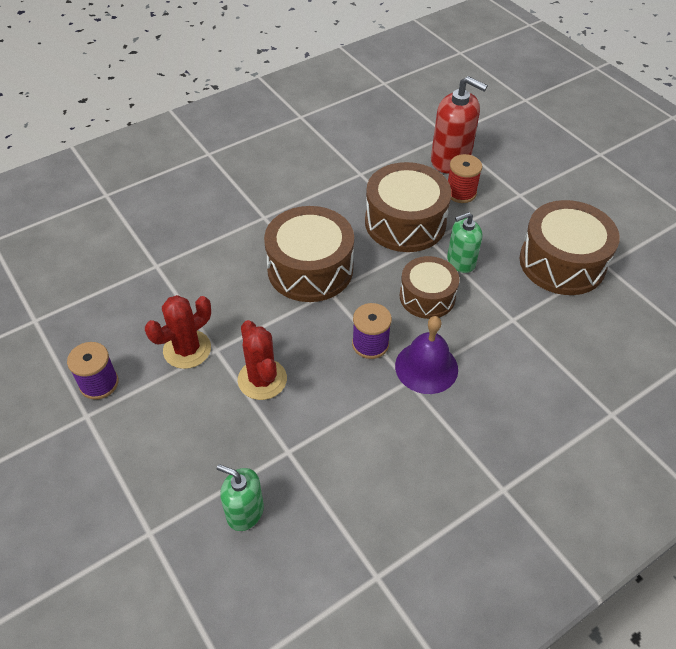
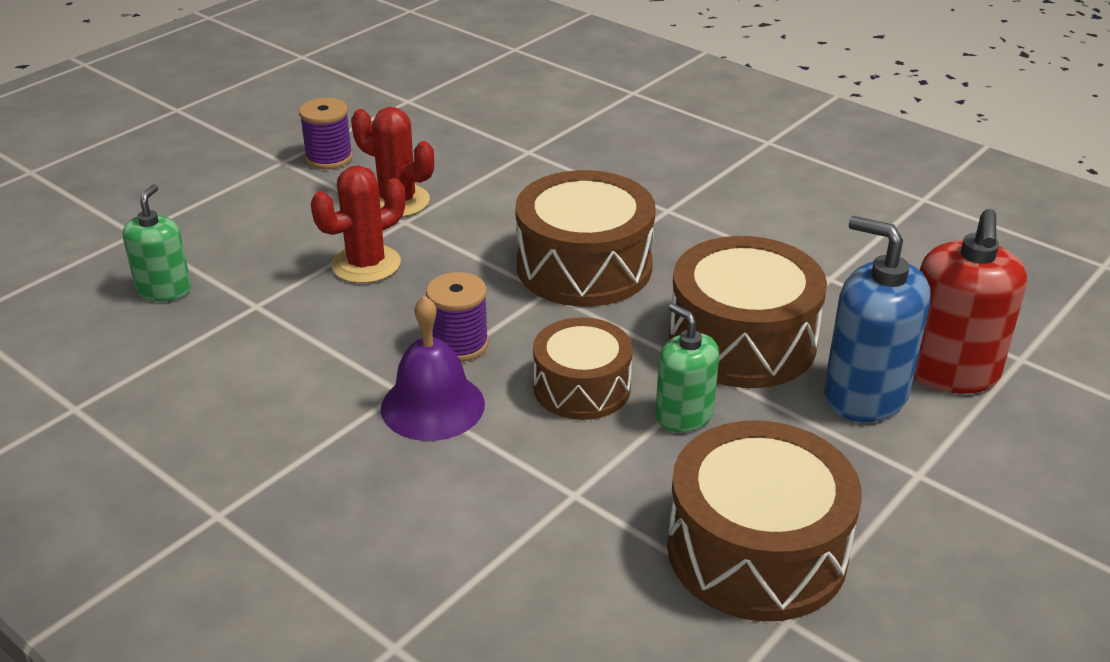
camera: 75 degrees right, 15 degrees down
red spool [448,154,482,203] -> blue soap dispenser [824,216,931,422]

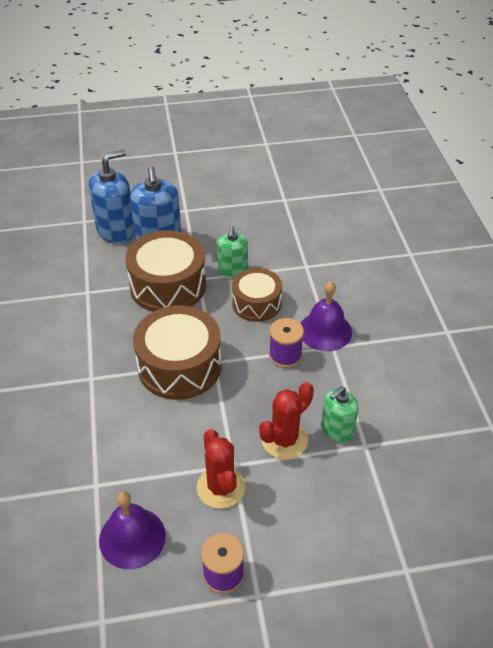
camera: 140 degrees left, 10 degrees up
green soap dispenser [123,184,191,302] -> green soap dispenser moved to [321,386,359,443]
red cactus [311,165,405,283] -> red cactus turned 45 degrees counterclockwise [259,382,314,459]
brown drum [667,420,862,621] -> none
red soap dispenser [914,209,1027,394] -> blue soap dispenser [89,150,134,244]
none -> purple bell [99,491,166,569]

